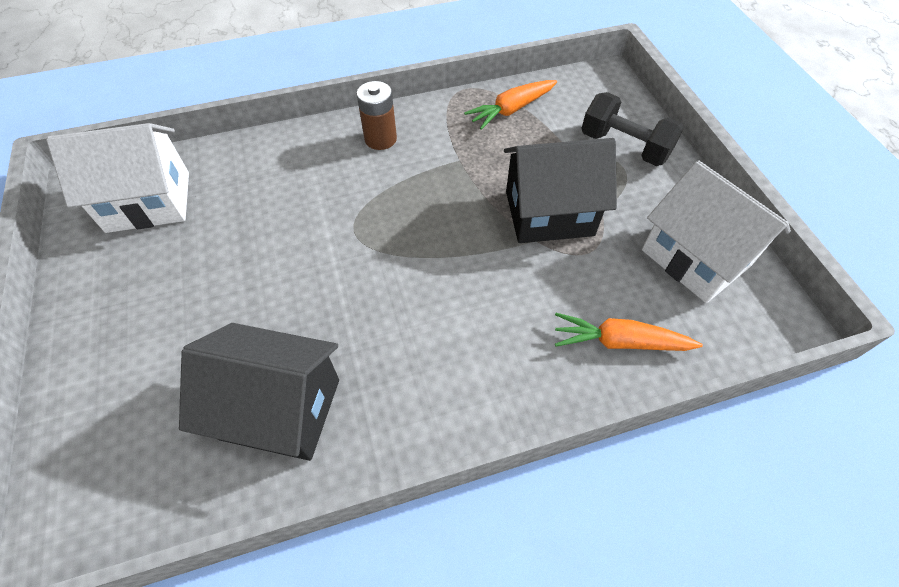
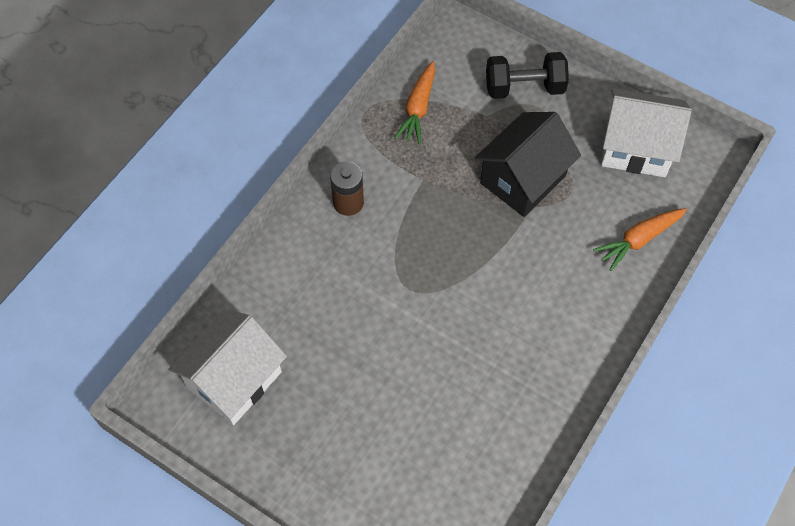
camera: 40 degrees left, 5 degrees up
black house [179,323,339,461] -> none

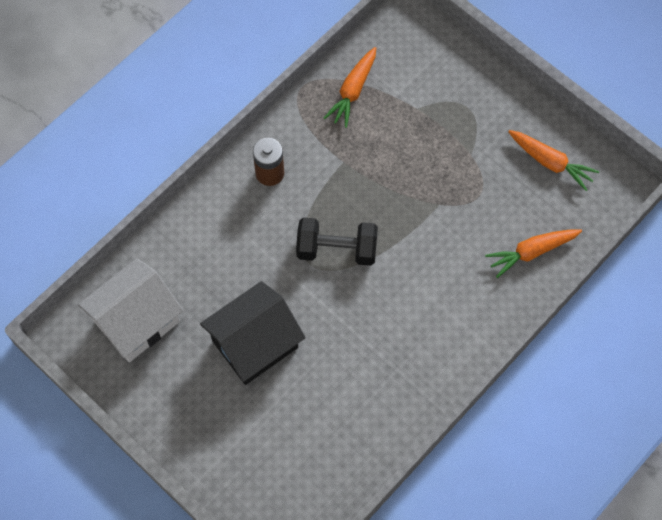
camera: 10 degrees right, 5 degrees up
black house [474,112,581,217] -> black house moved to [200,281,306,385]
black dumbbell [486,52,569,99] -> black dumbbell moved to [296,217,378,266]
white house [601,88,692,177] -> orange carrot [508,130,599,191]

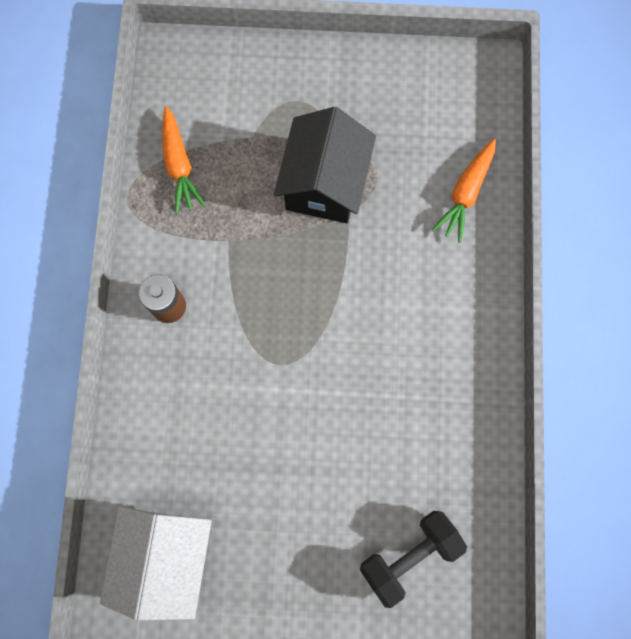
camera: 40 degrees left, 10 degrees up
black house [200,281,306,385] -> black house moved to [274,107,376,223]
black dumbbell [296,217,378,266] -> black dumbbell moved to [360,511,467,608]
orange carrot [508,130,599,191] -> none

